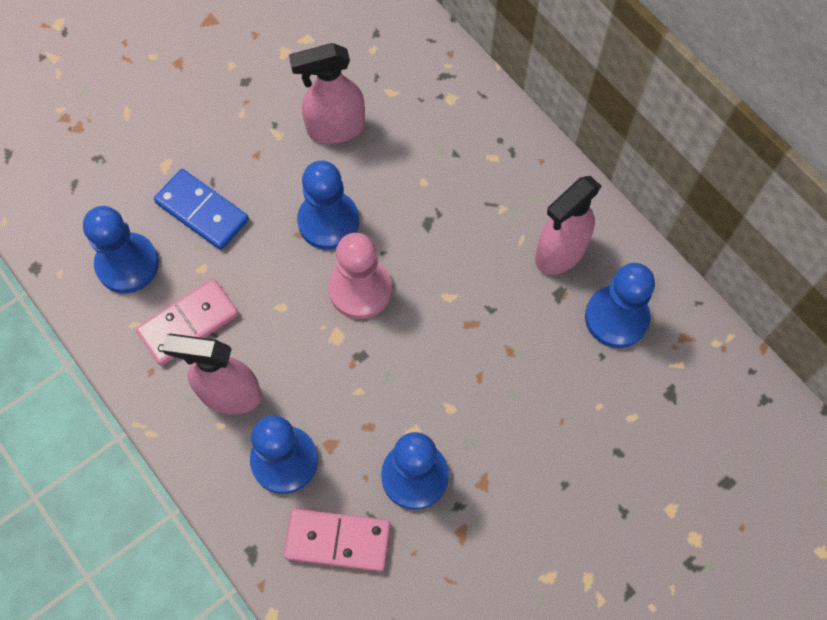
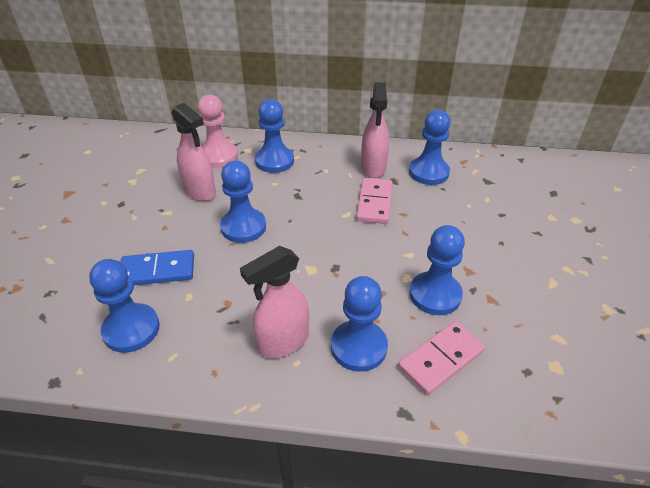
camera: 45 degrees left, 25 degrees down
pink domino [136,279,239,365] -> pink domino moved to [356,178,393,224]
pink spray bottle [289,43,365,144] -> pink spray bottle turned 75 degrees counterclockwise [171,103,216,201]
pink pawn [329,233,392,319] -> pink pawn moved to [198,95,238,168]
none -> blue pawn [255,99,294,173]

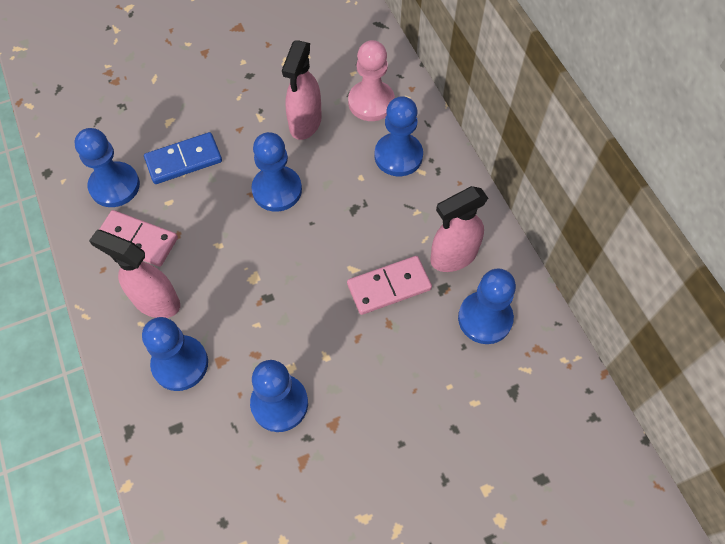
camera: 60 degrees right, 20 degrees up
blue domino [120,250,194,285] -> blue domino turned 75 degrees counterclockwise [144,132,222,184]
pink domino [398,321,486,395] -> pink domino moved to [99,210,178,267]

